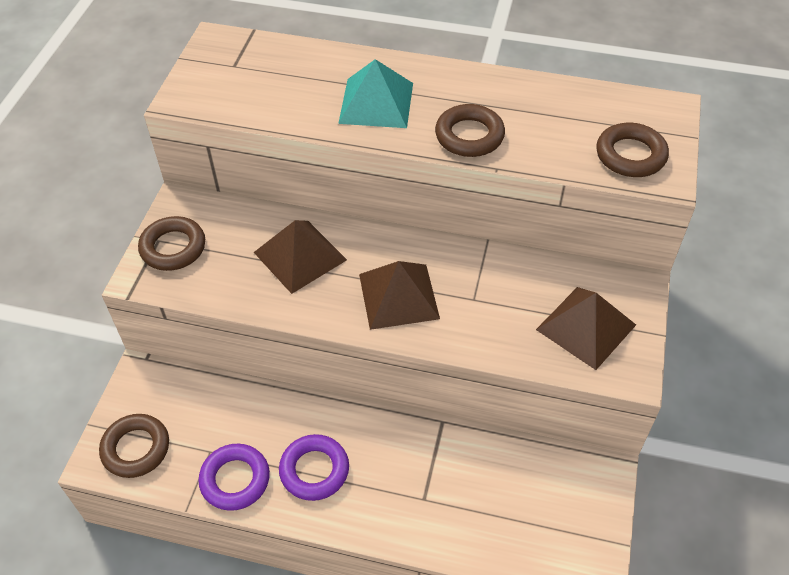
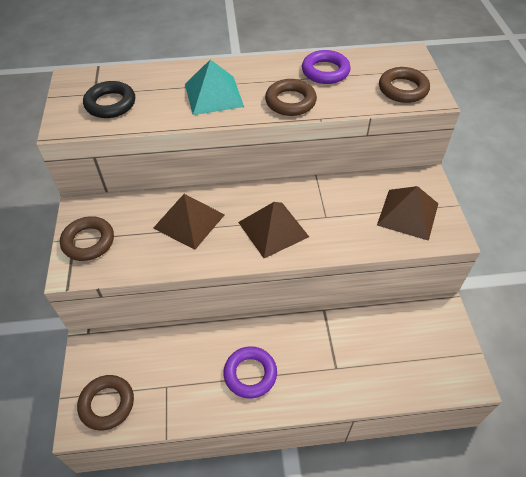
camera: 20 degrees left, 0 degrees up
purple ring [198,444,270,511] -> purple ring moved to [302,50,351,84]
none -> black ring [83,81,135,118]

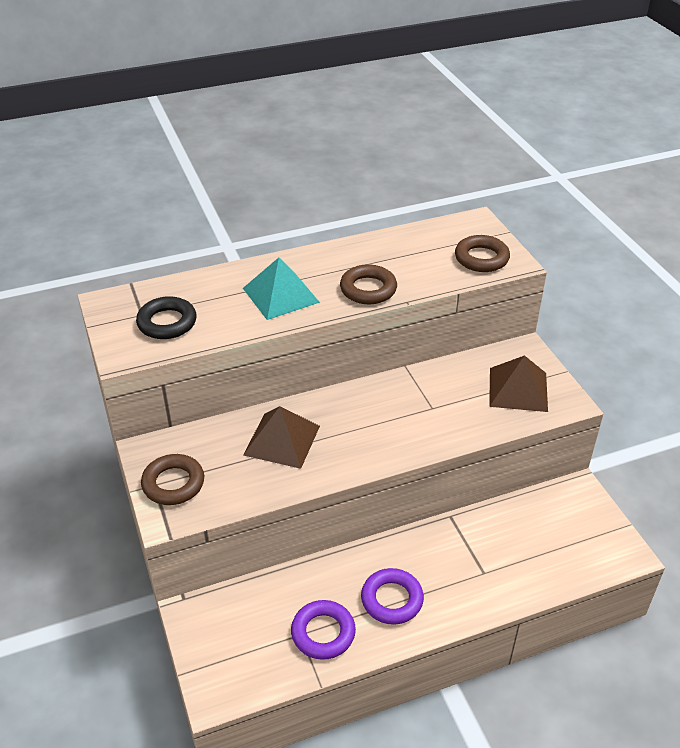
camera: 15 degrees left, 10 degrees down
brown ring [77,375,134,431] -> none
brown pyramid [238,202,309,258] -> none
purple ring [302,50,351,84] -> purple ring moved to [291,600,356,660]

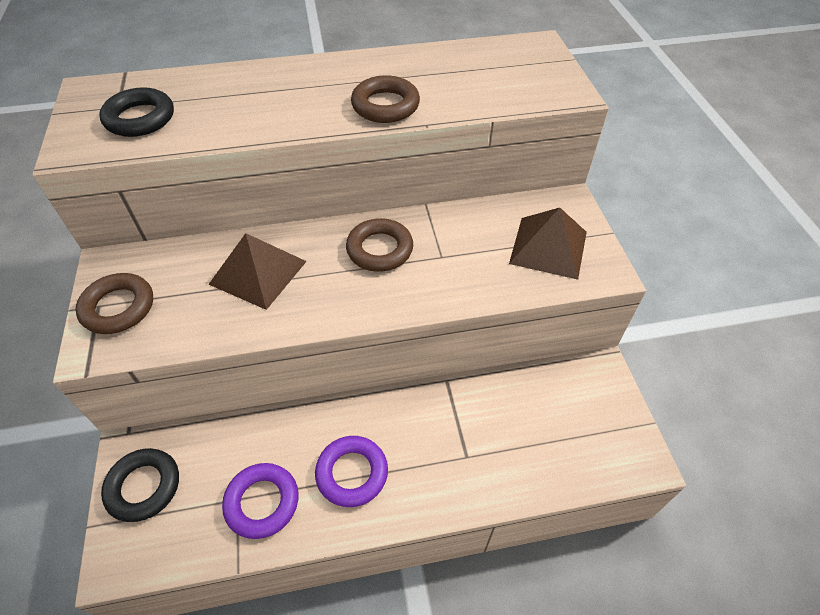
camera: 10 degrees right, 10 degrees up
turquoise pyramid [243,257,320,320] -> none
brown ring [455,235,510,272] -> brown ring moved to [346,218,413,272]
none -> black ring [101,448,179,522]

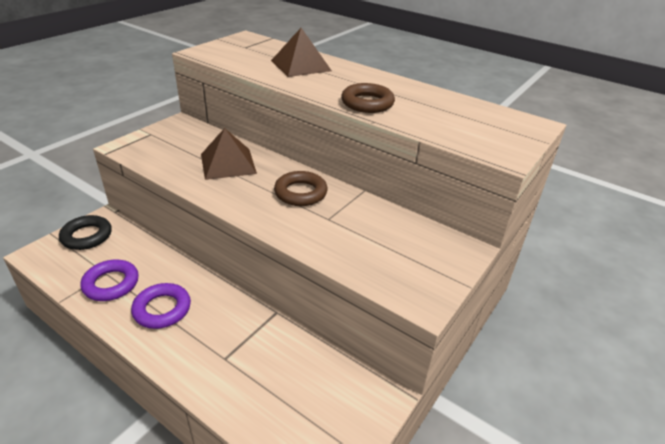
camera: 45 degrees right, 15 degrees down
brown ring [76,273,153,334] -> none
black ring [99,87,174,137] -> none
brown pyramid [509,208,587,280] -> brown pyramid moved to [271,28,332,77]

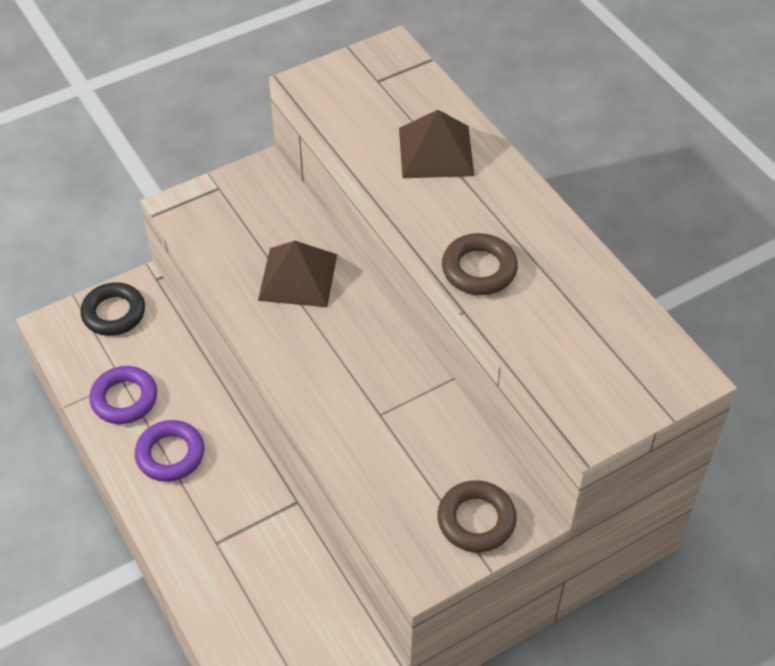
camera: 25 degrees right, 15 degrees up
brown ring [274,171,328,206] -> brown ring moved to [437,480,517,552]

